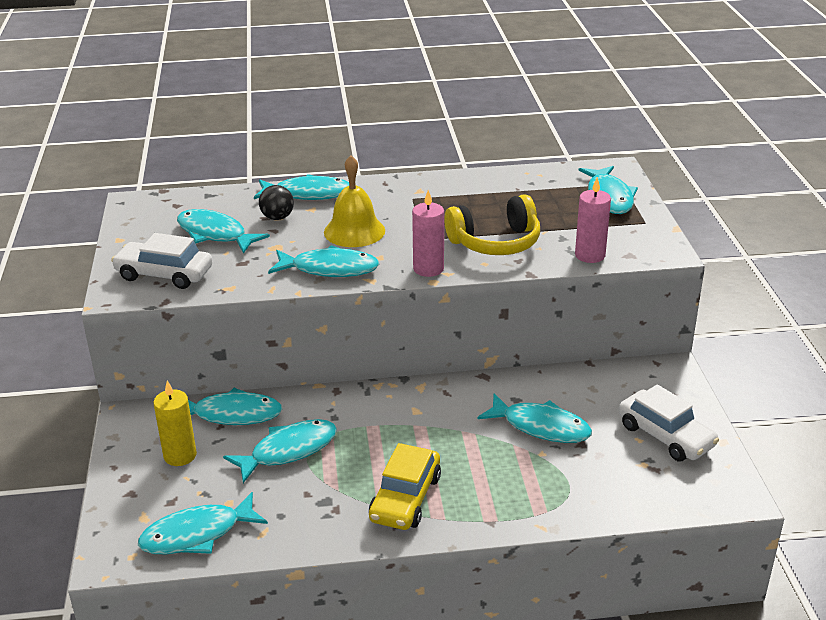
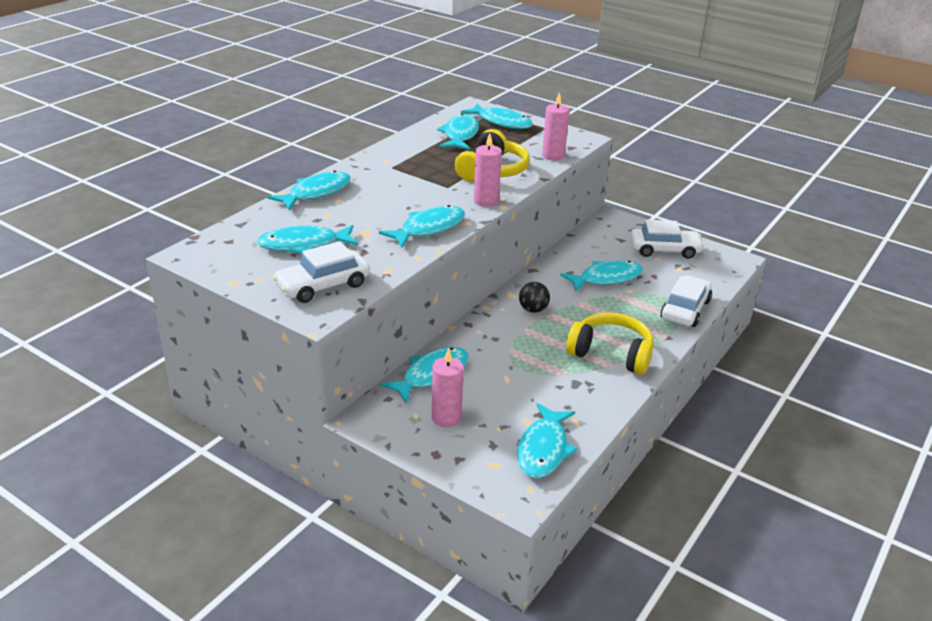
camera: 50 degrees left, 0 degrees up
yellow candle [153,381,197,466] -> pink candle [432,348,464,427]
turquoise fish [223,419,337,483] -> turquoise fish moved to [437,114,479,149]
black ball [259,185,294,220] -> black ball moved to [519,282,550,313]
yellow bell [324,155,385,247] -> none
yellow car [369,443,441,530] -> yellow headphones [566,313,654,375]
none -> white car [661,275,712,327]

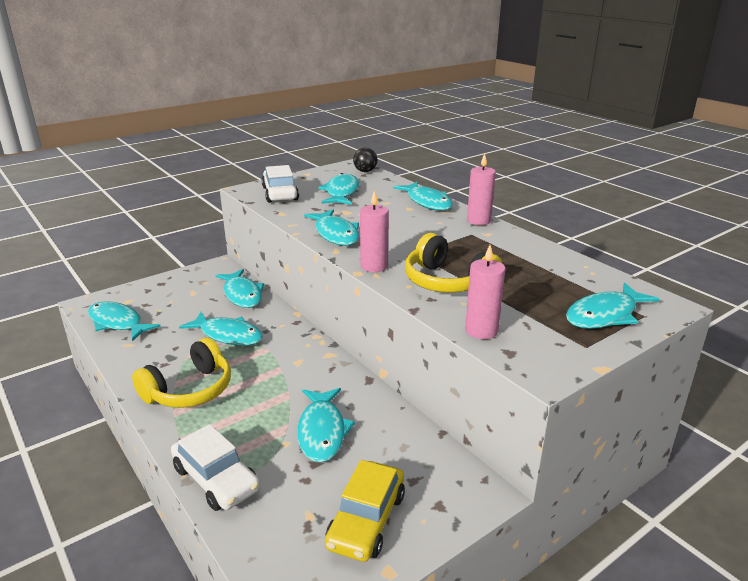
camera: 110 degrees right, 5 degrees down
pink candle [432,348,464,427] -> pink candle moved to [467,154,496,225]
turquoise fish [437,114,479,149] -> turquoise fish moved to [179,312,263,346]
black ball [519,282,550,313] -> black ball moved to [353,148,377,172]
white car [630,220,704,259] -> yellow car [325,460,405,562]

